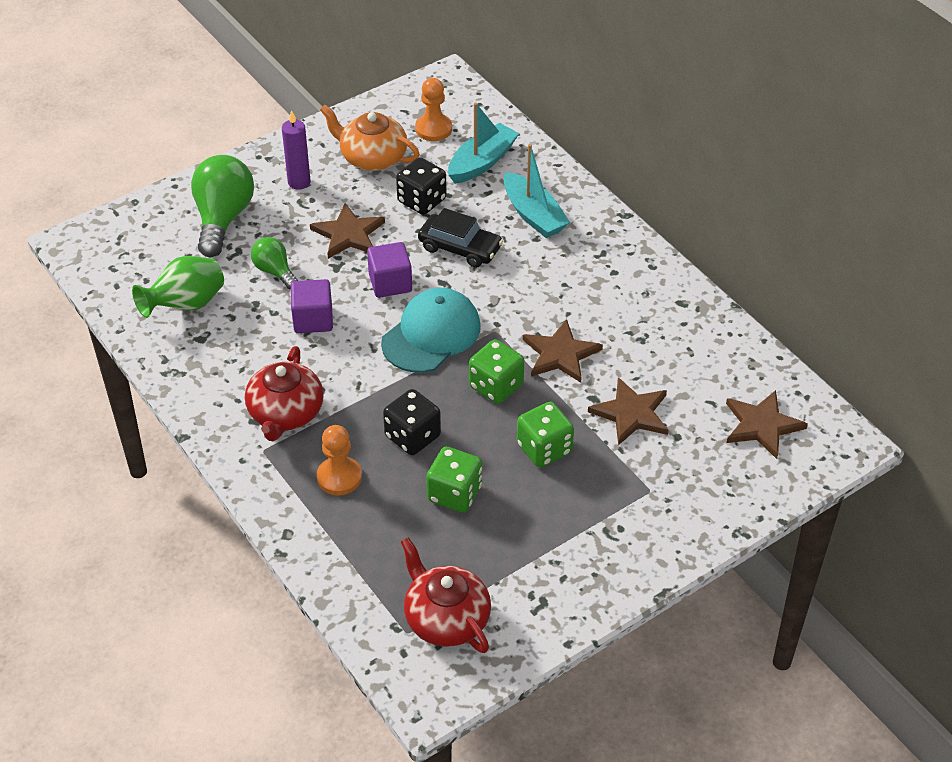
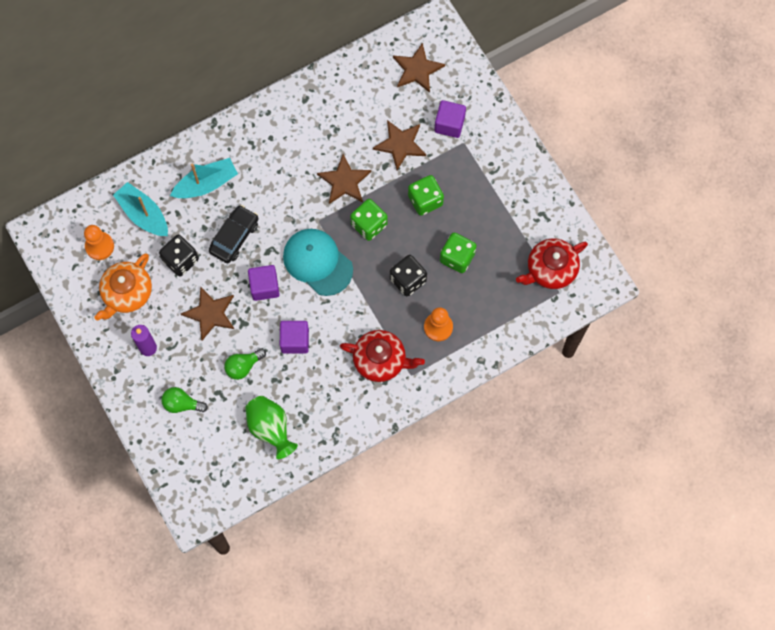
camera: 85 degrees left, 25 degrees up
green light bulb [191,155,254,257] -> green light bulb [161,387,208,413], size x0.55
none -> purple cube [434,100,466,138]

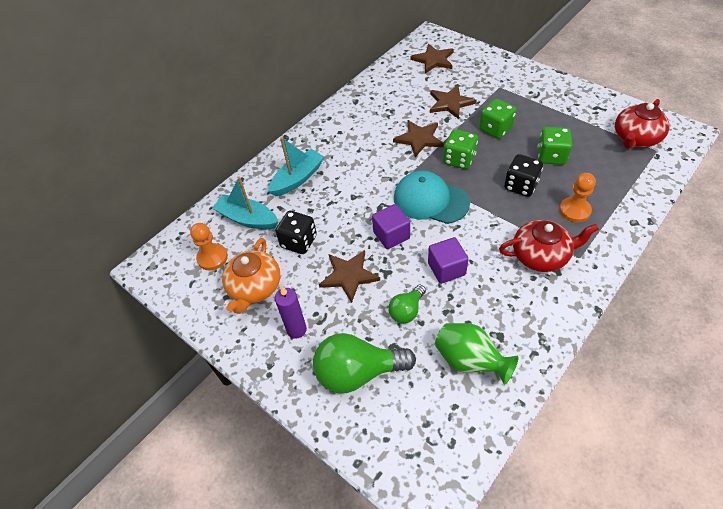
camera: 15 degrees left, 20 degrees down
green light bulb [161,387,208,413] -> green light bulb [313,333,416,393], size x1.81
black car [209,205,259,263] -> none
purple cube [434,100,466,138] -> none

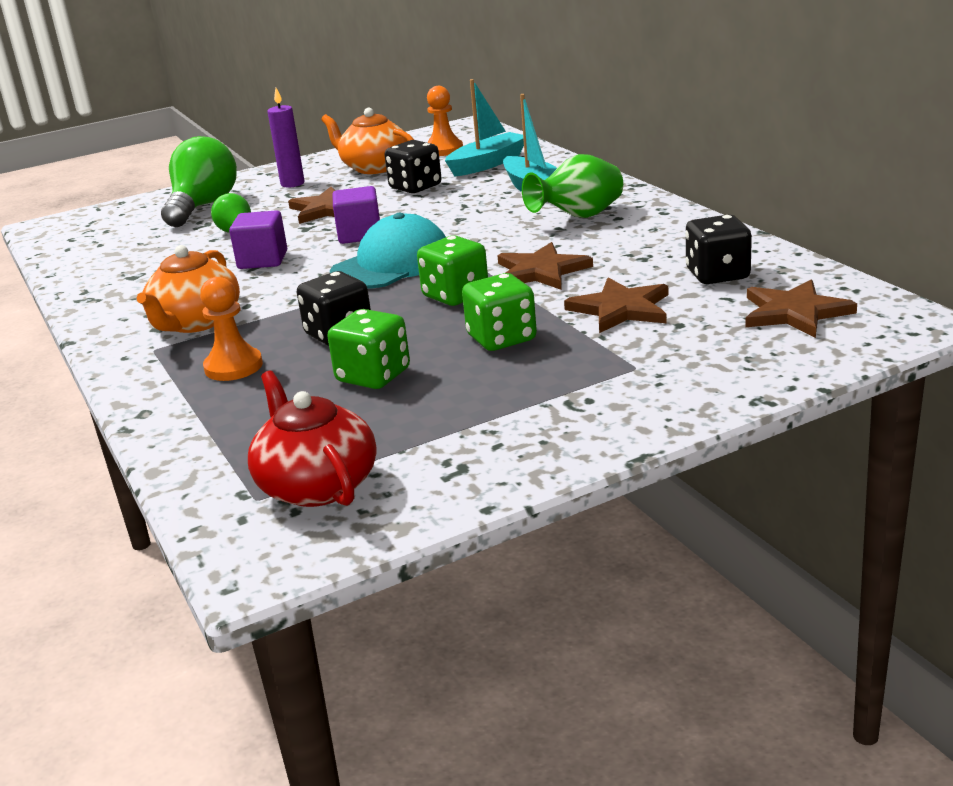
camera: 110 degrees right, 25 degrees down
green vase [435,323,519,385] -> green vase moved to [522,154,623,218]
red teapot [499,220,599,272] -> orange teapot [137,245,240,333]
none -> black dice [685,215,752,284]

